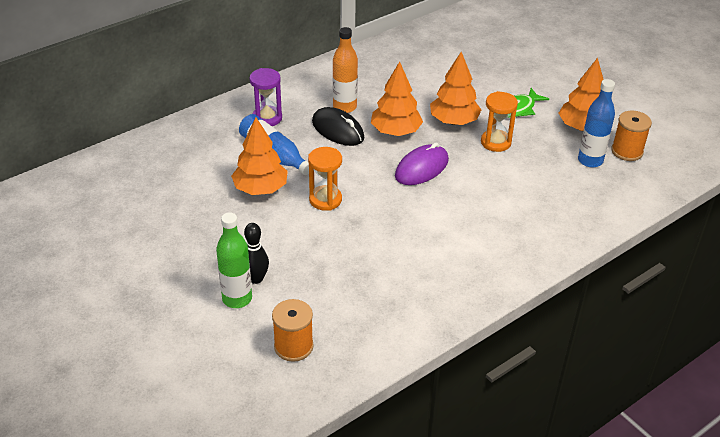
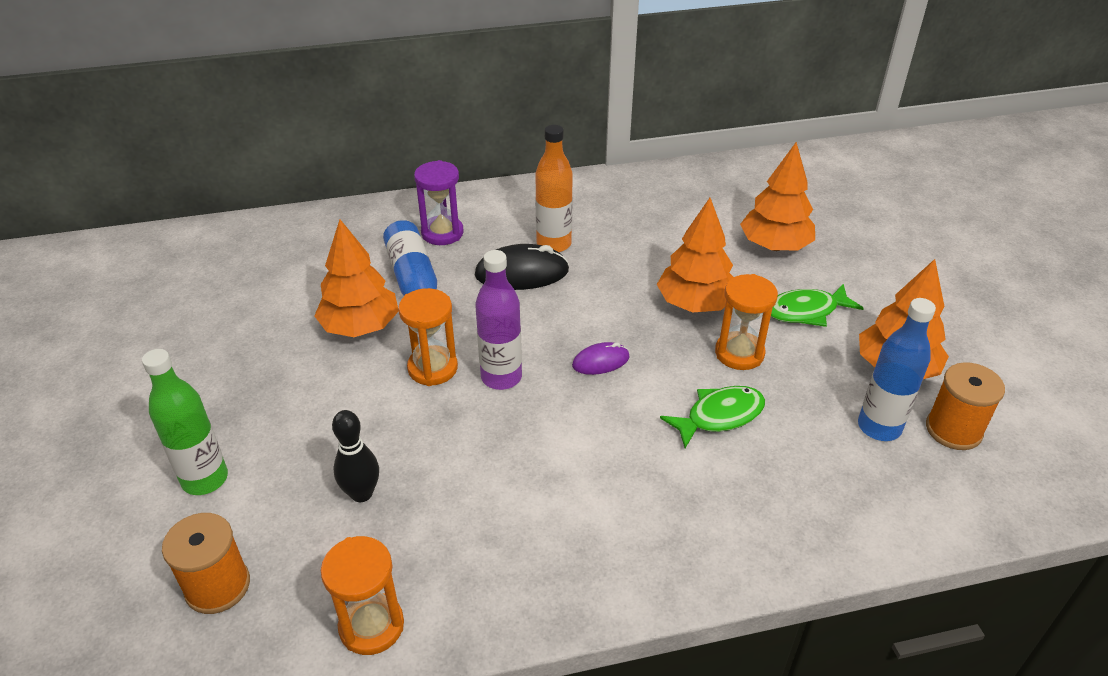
camera: 25 degrees right, 0 degrees up
black bowling pin [244,223,269,284] -> black bowling pin moved to [332,410,379,502]
black mouse [312,107,364,146] -> black mouse turned 75 degrees counterclockwise [475,244,569,290]
orange tree [371,61,423,136] -> orange tree moved to [740,142,815,251]
purple mouse [395,143,449,185] -> purple mouse [572,342,630,375], size x0.57
none -> orange hourglass [321,536,404,655]
none -> purple bottle [475,250,522,390]
none -> green fish [660,386,765,448]

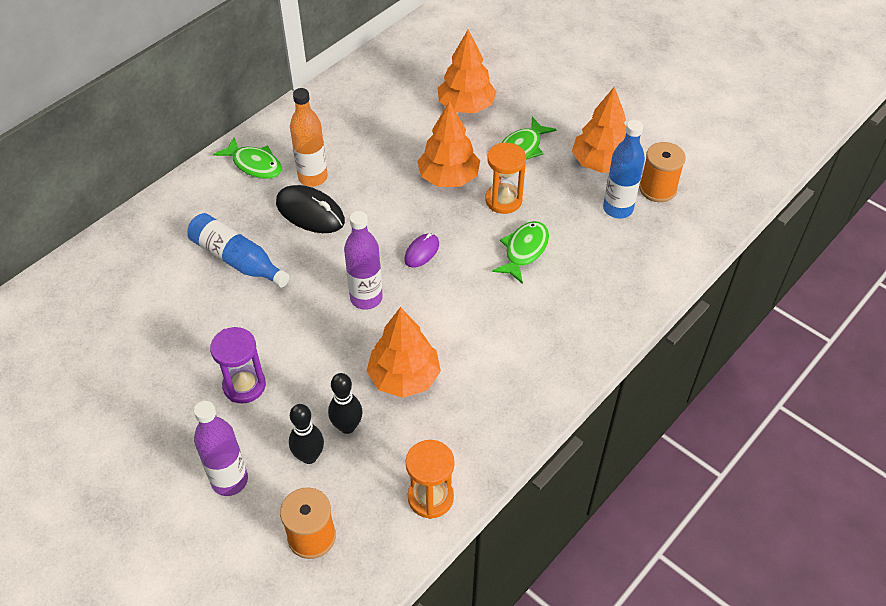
camera: 35 degrees left, 10 degrees up
green bottle [142,349,228,495] -> purple bottle [194,401,248,496]
orange tree [314,219,399,337] -> orange tree moved to [367,307,441,398]
orange hourglass [398,288,458,386] -> none
purple hourglass [414,160,463,245] -> purple hourglass moved to [210,327,266,404]
black mouse [475,244,569,290] -> black mouse turned 75 degrees clockwise [276,185,345,233]
none -> green fish [213,137,282,179]
none -> black bowling pin [289,404,324,464]

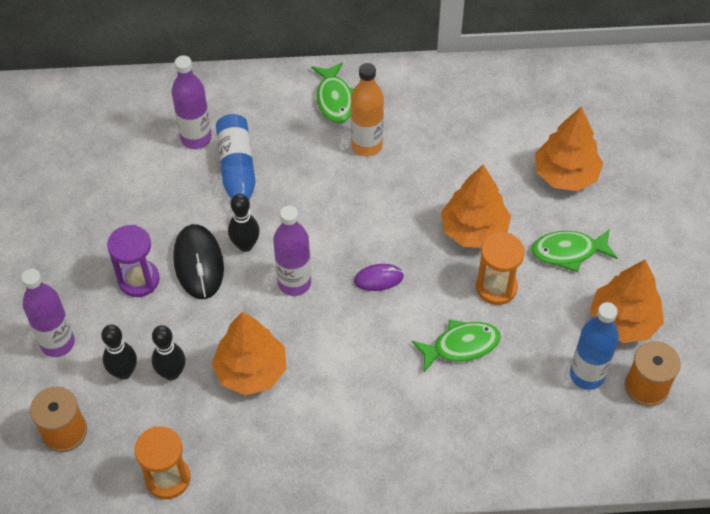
camera: 45 degrees right, 5 degrees up
black mouse [276,185,345,233] -> black mouse moved to [173,224,224,299]
none -> purple bottle [171,55,212,149]
none -> black bowling pin [228,194,260,252]

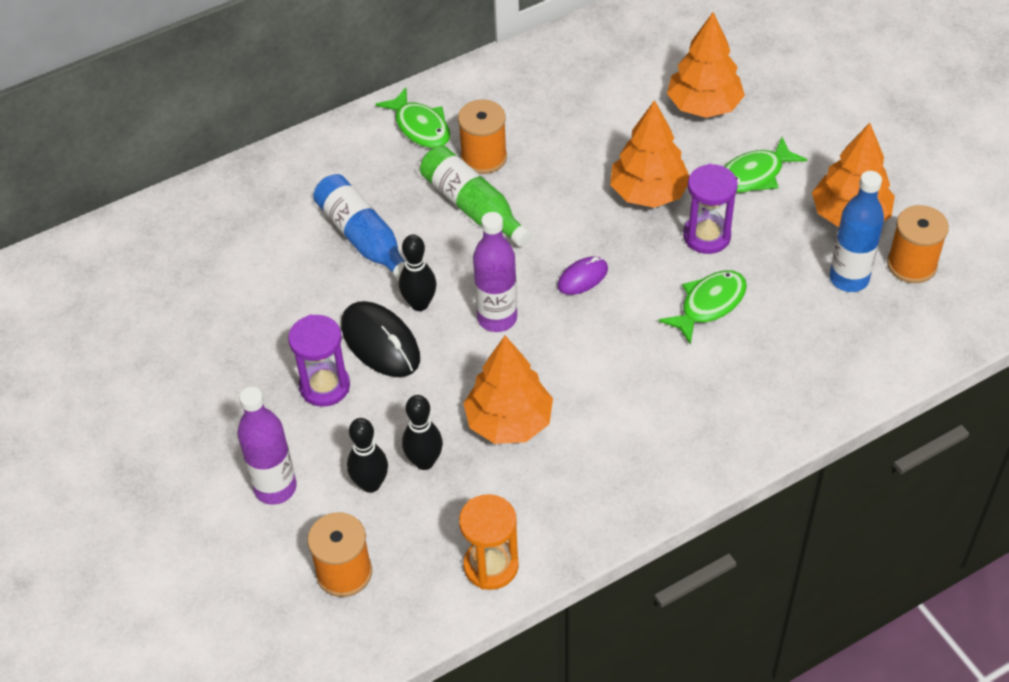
camera: 25 degrees left, 5 degrees down
purple bottle [171,55,212,149] -> none
orange bottle [351,63,384,157] -> orange spool [458,100,507,174]
orange hourglass [476,232,525,305] -> purple hourglass [683,164,737,254]
none -> green bottle [420,146,532,247]

